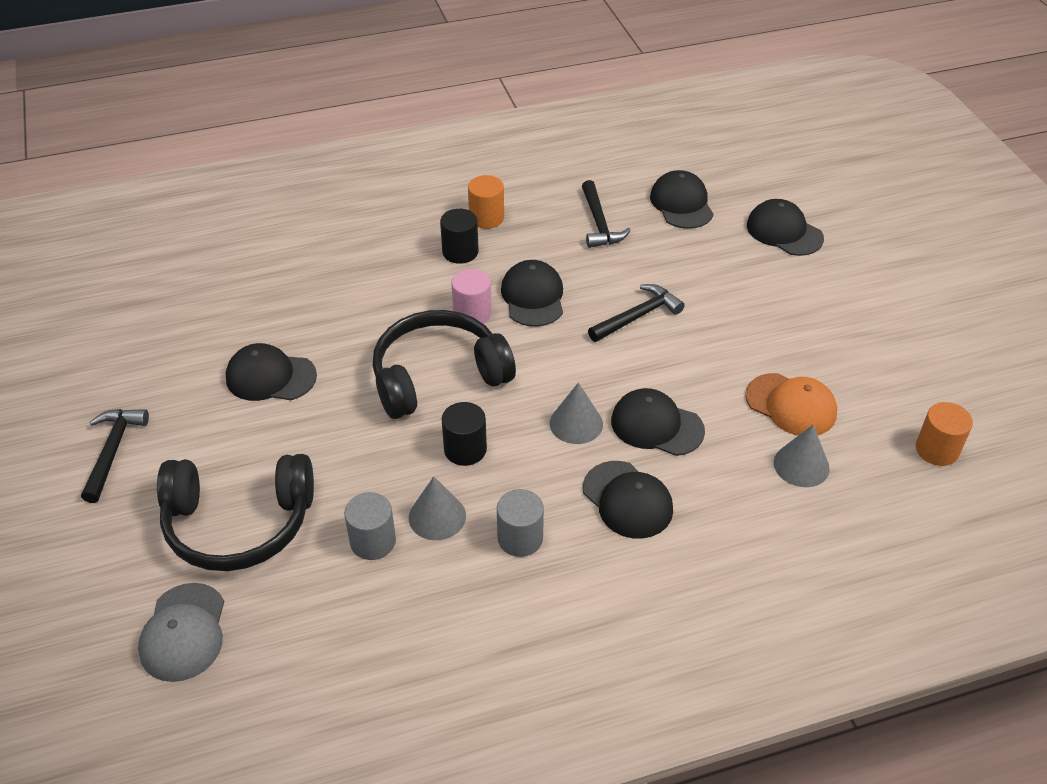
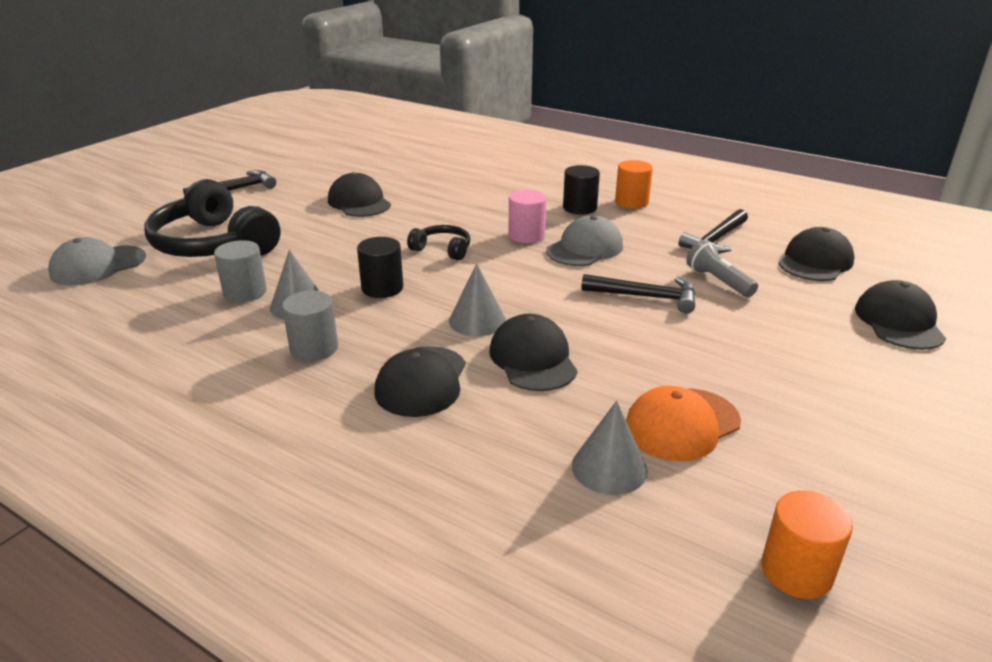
camera: 50 degrees right, 15 degrees down
black headphones [373,310,516,419] -> black headphones [407,225,470,260], size x0.47
black cap [501,260,563,327] -> grey cap [546,215,623,266]
orange cap [745,373,837,436] -> orange cap turned 60 degrees clockwise [626,386,741,461]
none -> grey flashlight [686,240,758,297]

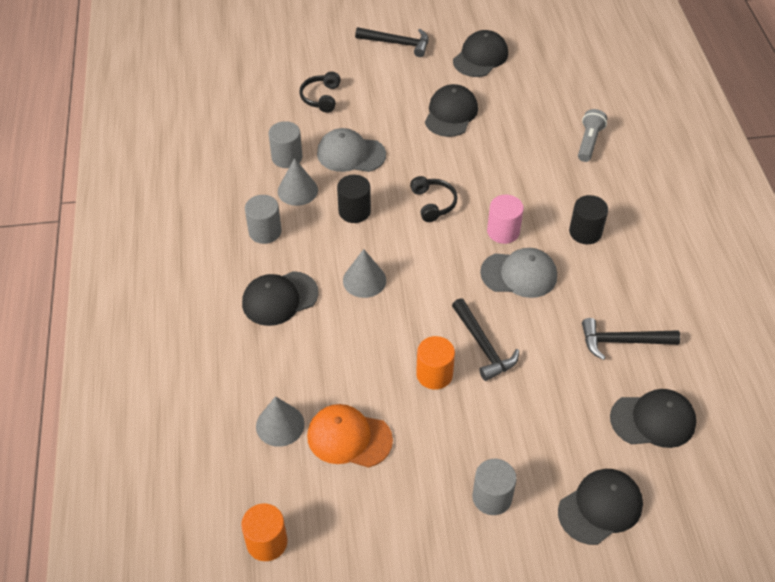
camera: 50 degrees right, 20 degrees up
grey cap [48,237,146,285] -> grey cap moved to [317,128,386,172]
black headphones [144,179,281,257] -> black headphones [299,72,341,113], size x0.47
black cap [489,314,578,391] -> black cap moved to [453,30,508,77]
orange cylinder [615,160,653,209] -> orange cylinder moved to [416,336,455,390]
grey flashlight [686,240,758,297] -> grey flashlight moved to [578,109,607,162]
none -> grey cylinder [472,459,517,515]

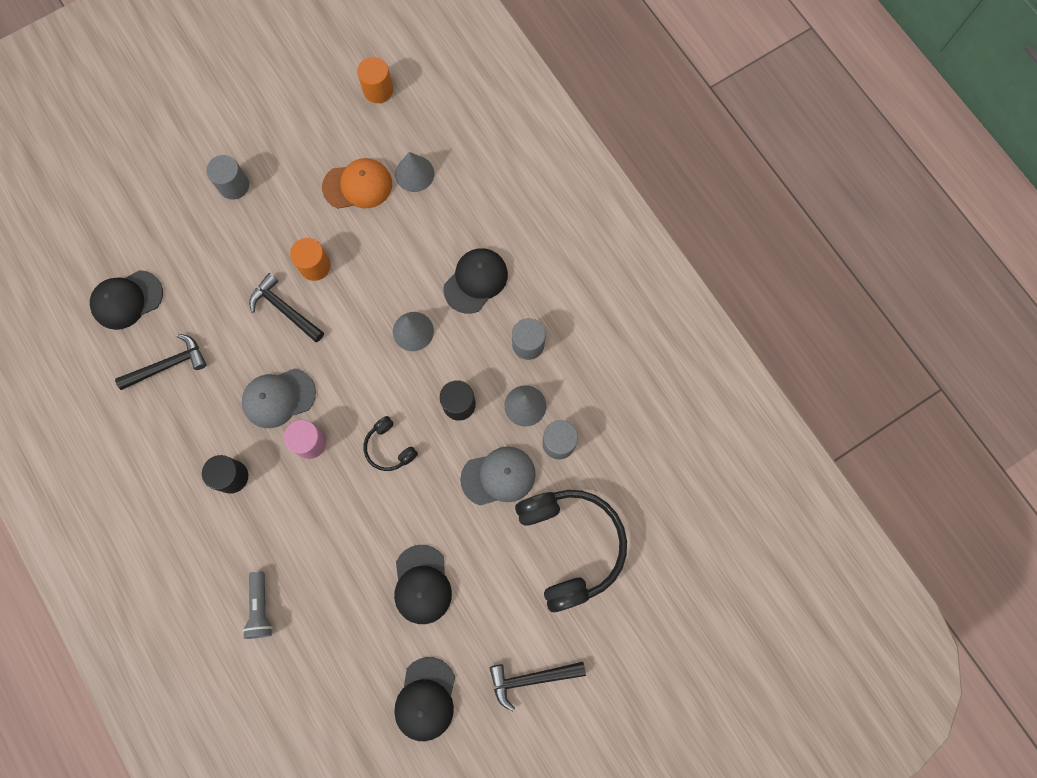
camera: 155 degrees right, 25 degrees up
black headphones [299,72,341,113] -> black headphones [515,490,627,612], size x2.15
black cap [558,469,643,545] -> none

